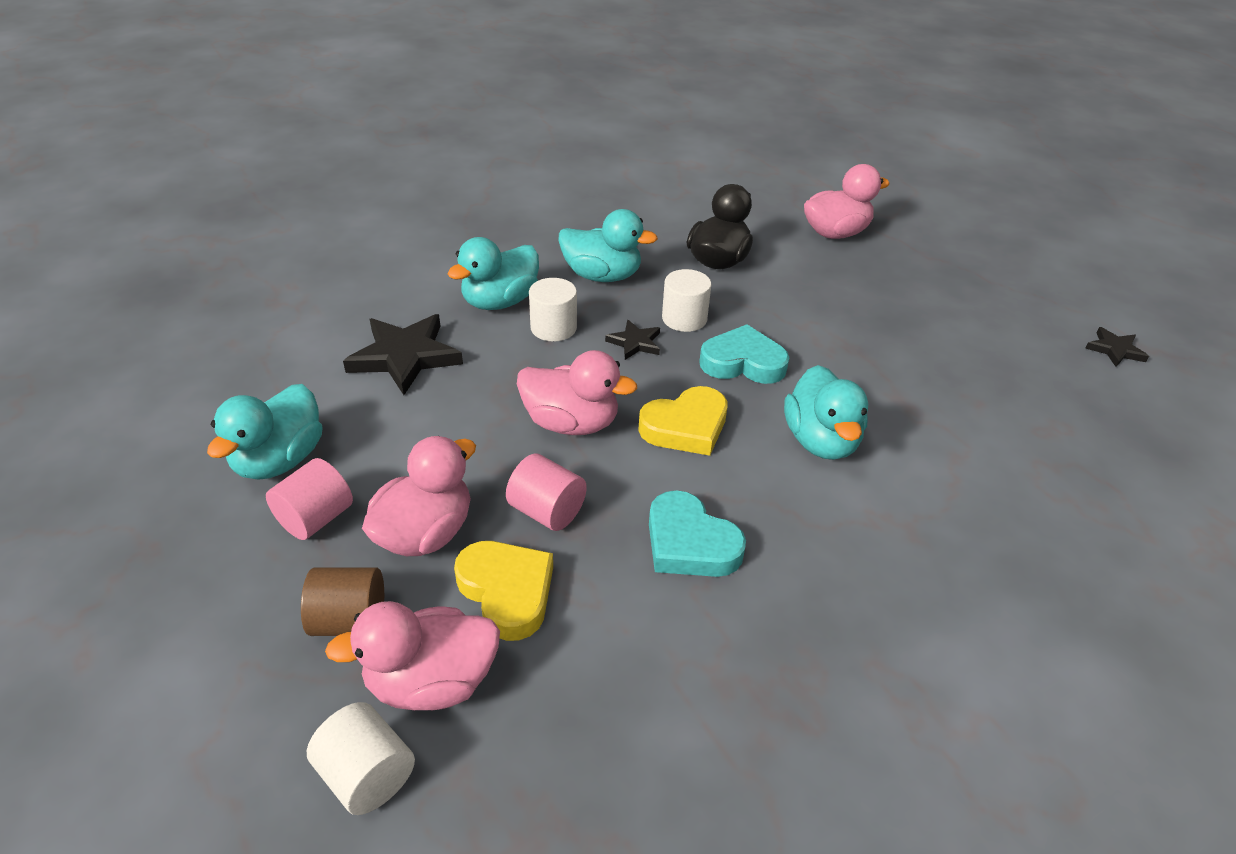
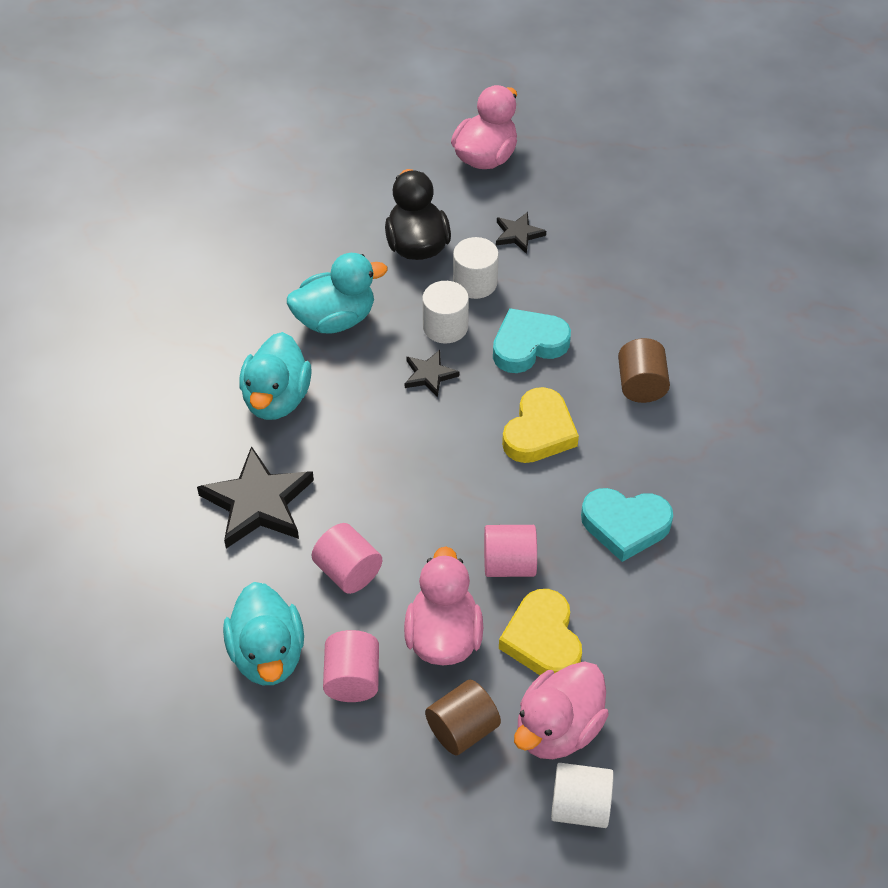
camera: 35 degrees left, 10 degrees up
yellow heart [454,541,553,641] -> yellow heart turned 120 degrees counterclockwise [499,589,582,675]
pink duck [517,350,637,435] -> none
white cylinder [529,278,577,342] -> white cylinder moved to [453,237,499,299]
turquoise duck [784,365,868,460] -> brown cylinder [618,338,670,403]
black star [1085,327,1149,367] -> black star moved to [496,212,546,254]
none -> pink cylinder [312,523,382,594]

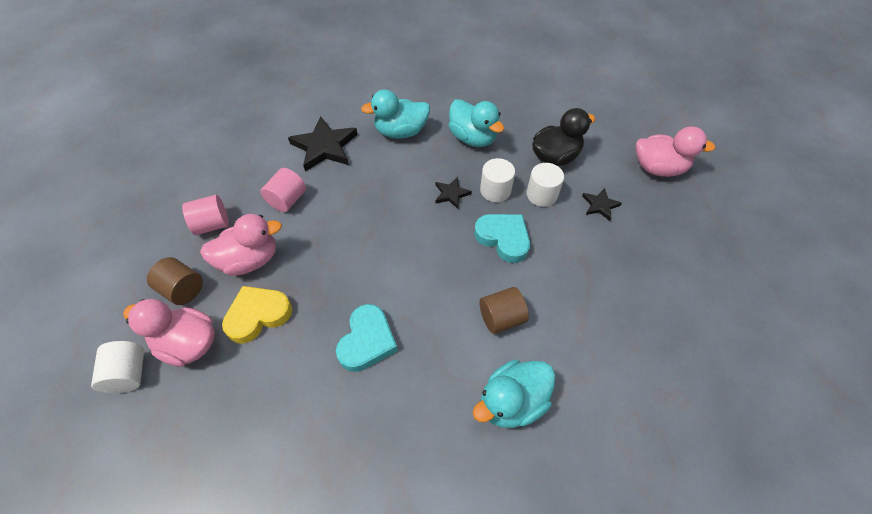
camera: 70 degrees right, 5 degrees up
turquoise duck [223,582,304,685] -> turquoise duck moved to [473,360,556,428]
pink cylinder [484,525,537,577] -> none
yellow heart [502,387,579,463] -> none
turquoise heart [581,488,673,562] -> turquoise heart turned 150 degrees counterclockwise [336,304,398,372]

